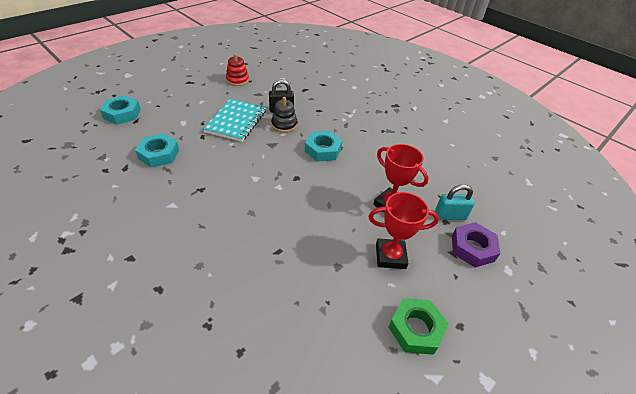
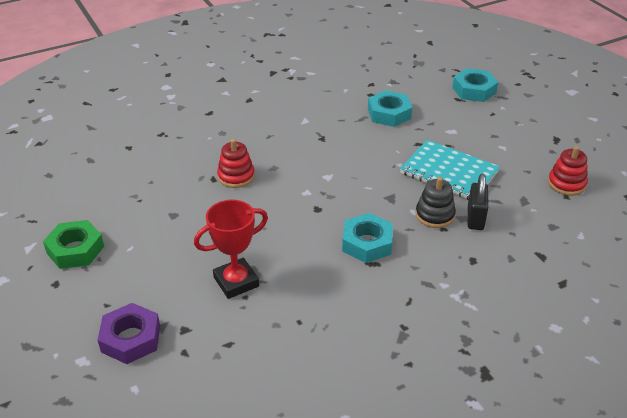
camera: 110 degrees right, 5 degrees down
red trophy [368,192,439,269] -> none
turquoise padlock [435,185,475,220] -> none
none -> red stacking toy [217,139,255,188]

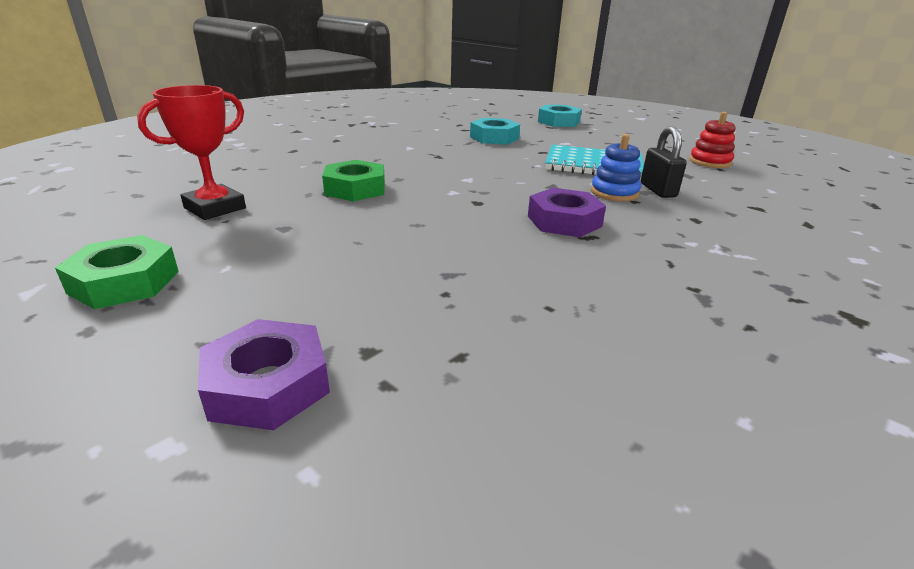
camera: 20 degrees left, 10 degrees down
red trophy [194,200,268,299] -> red trophy moved to [137,85,246,220]
red stacking toy [217,139,255,188] -> green nut [322,160,385,201]
turquoise nut [342,213,393,263] -> purple nut [528,188,606,237]
black stacking toy [416,177,456,228] -> blue stacking toy [591,134,641,201]

